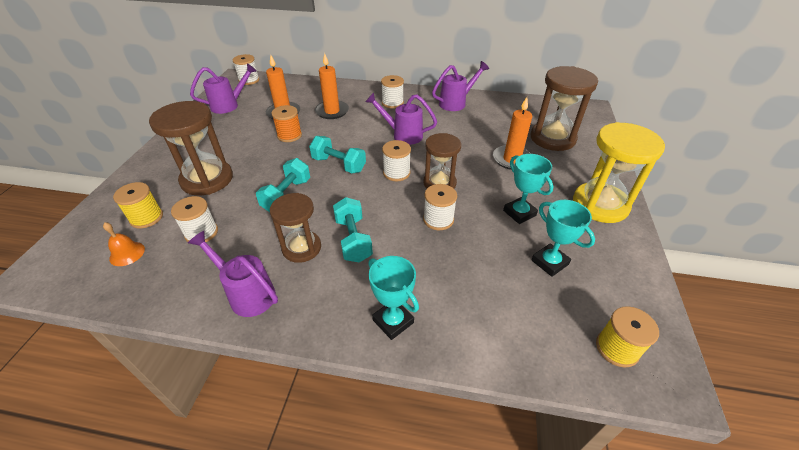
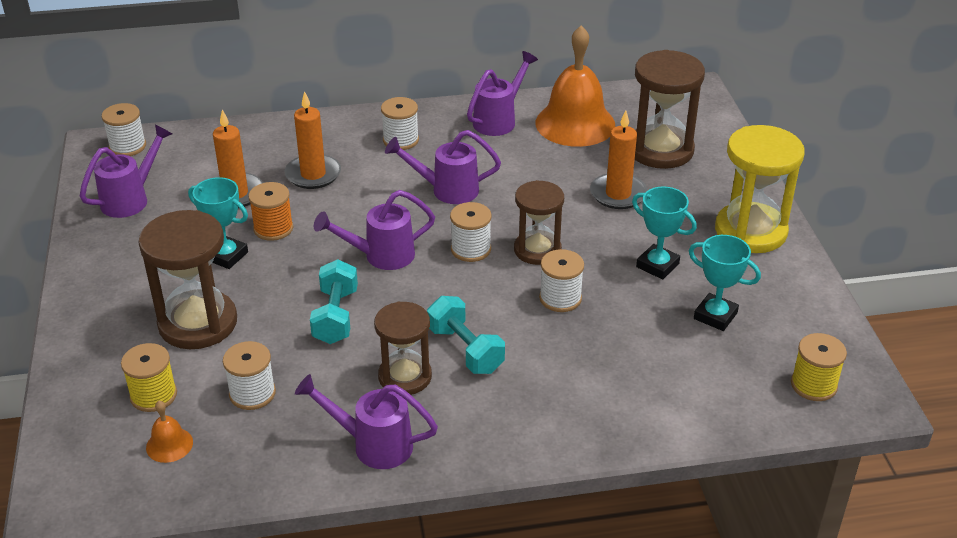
camera: 20 degrees left, 5 degrees down
turquoise dumbbell [309,136,366,173] -> purple watering can [314,190,435,270]
turquoise trophy [368,256,419,340] -> turquoise trophy moved to [188,177,248,269]
none -> orange bell [535,25,615,147]

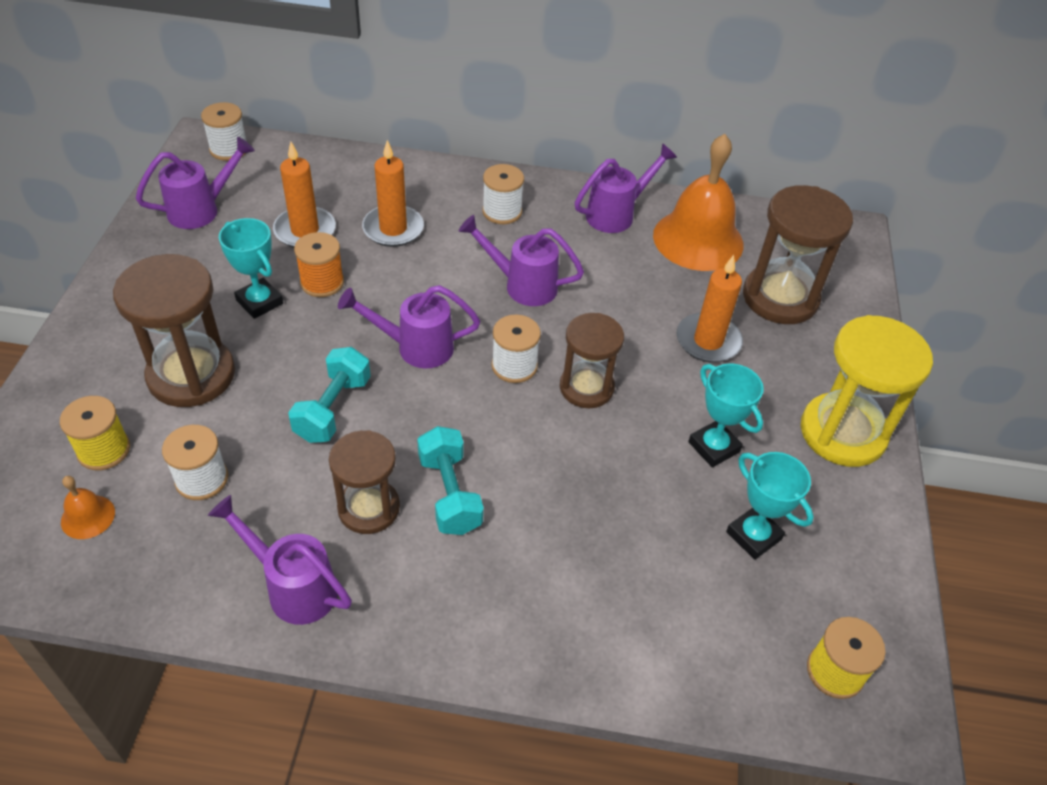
camera: 15 degrees right, 10 degrees up
white spool [539,249,584,312] -> none

